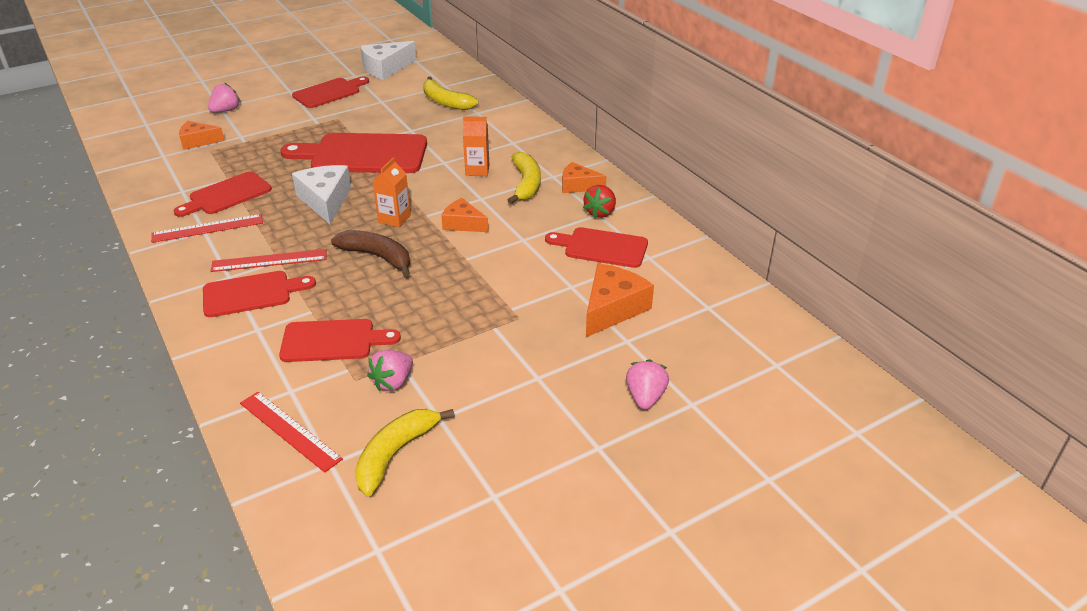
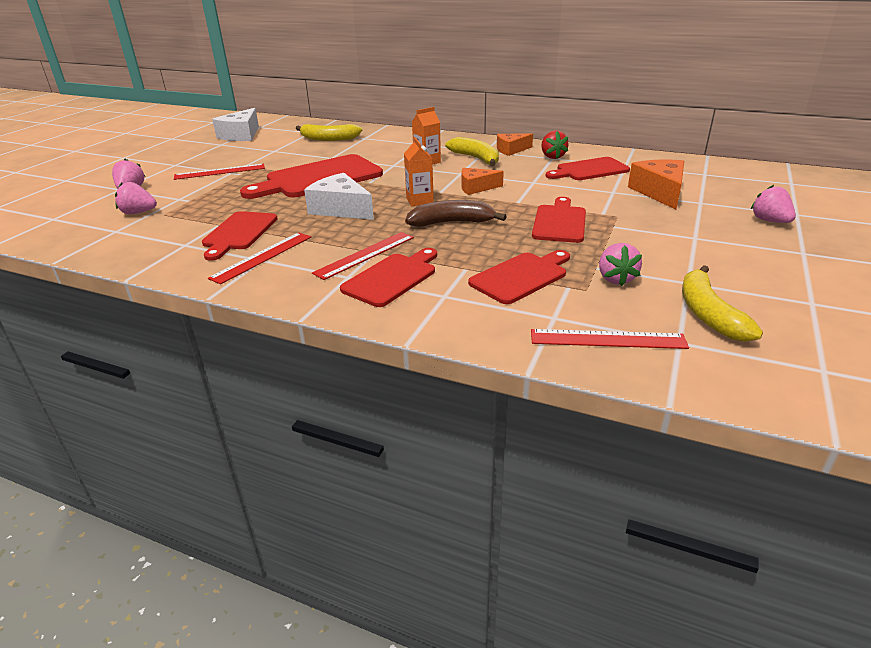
camera: 35 degrees left, 5 degrees down
orange cheese [179,121,225,150] -> pink strawberry [115,182,157,214]
red cutting board [292,76,369,108] -> red cutting board moved to [532,197,586,243]
none -> red ruler [174,164,265,180]

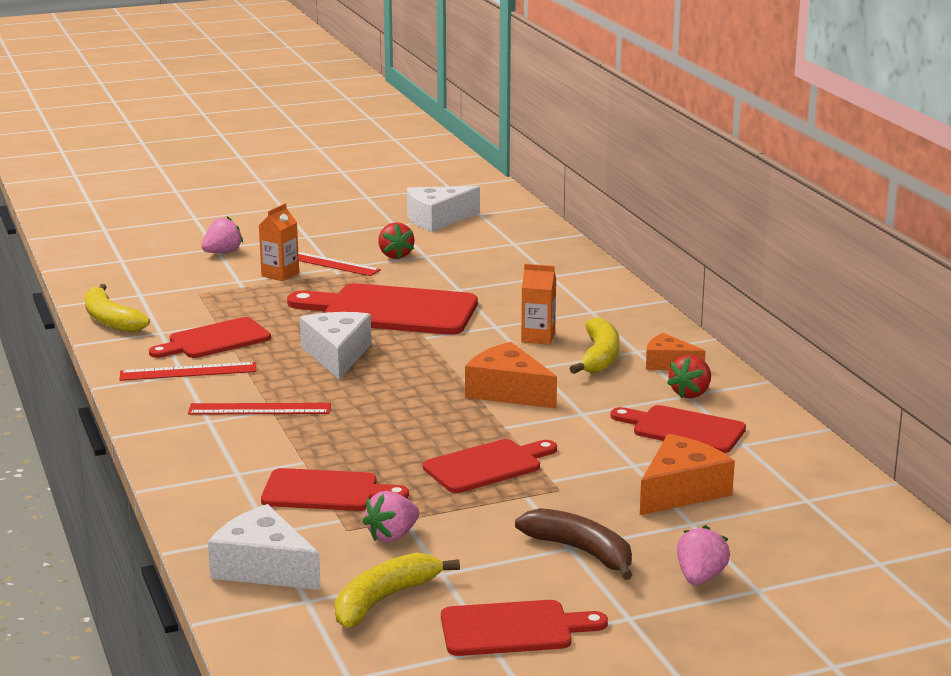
camera: 45 degrees right, 10 degrees down
pink strawberry [115,182,157,214] -> none
yellow banana [296,124,363,141] -> yellow banana moved to [85,284,150,333]
red cutting board [340,248,437,307] -> red cutting board moved to [441,600,608,656]
orange carton [404,137,434,206] -> orange carton moved to [258,203,299,282]
brown banana [405,200,507,227] -> brown banana moved to [515,508,632,580]
orange cheese [462,168,504,195] -> orange cheese [465,342,557,409], size x1.55
red ruler [531,329,689,349] -> white cheese [208,504,321,590]
none -> red strawberry [378,222,415,259]

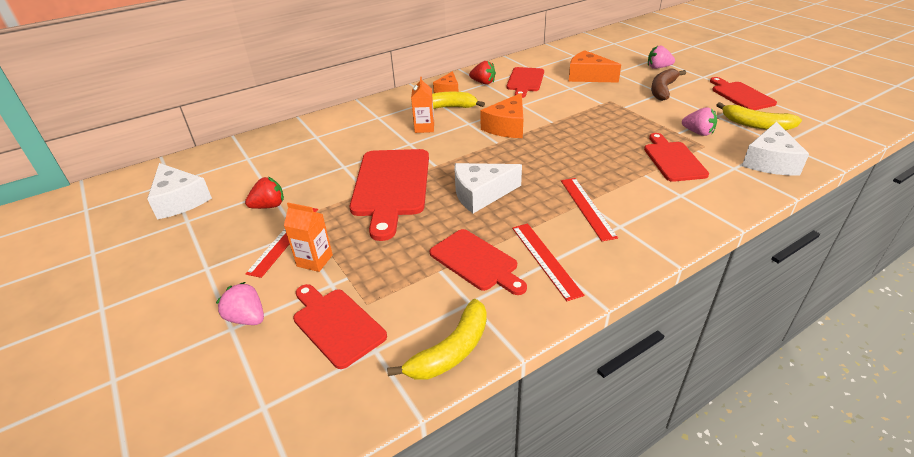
camera: 100 degrees left, 15 degrees up
red cutting board [423,439,557,493] -> red cutting board moved to [293,284,387,369]

